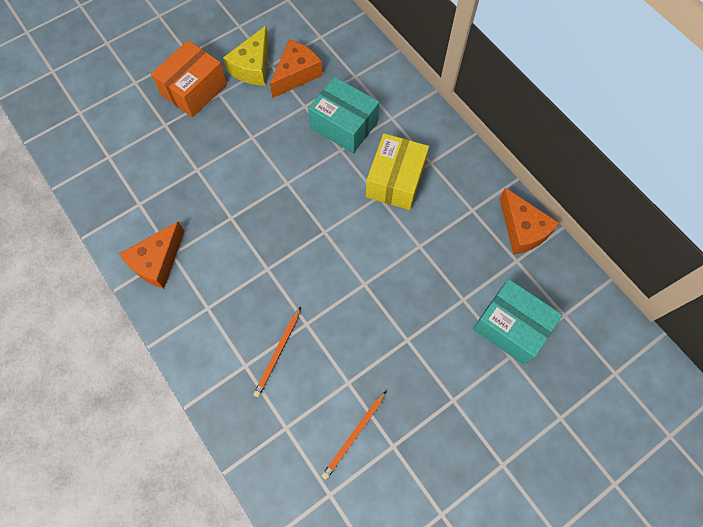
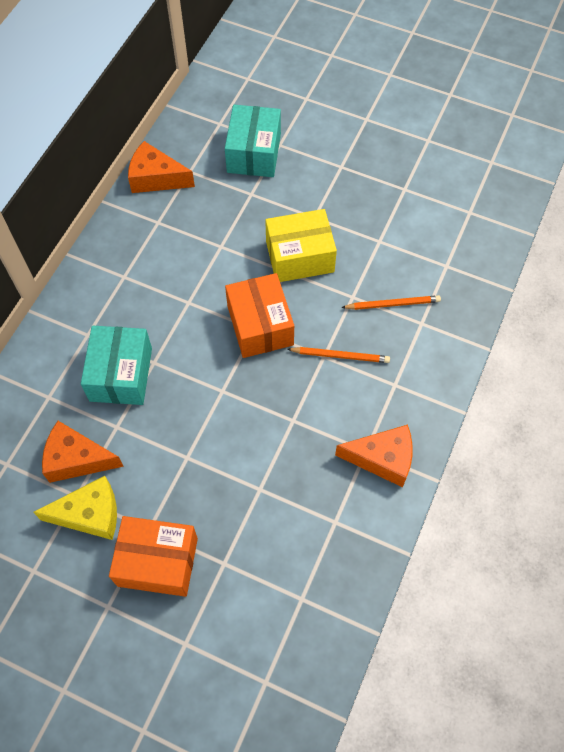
camera: 120 degrees left, 5 degrees down
orange pencil [322,391,386,480] -> orange pencil moved to [287,347,390,363]
yellow box [366,133,429,210] -> yellow box moved to [265,209,337,282]
orange cheese [500,188,560,255] -> orange cheese turned 105 degrees counterclockwise [128,141,195,193]
none -> orange box [225,273,294,358]

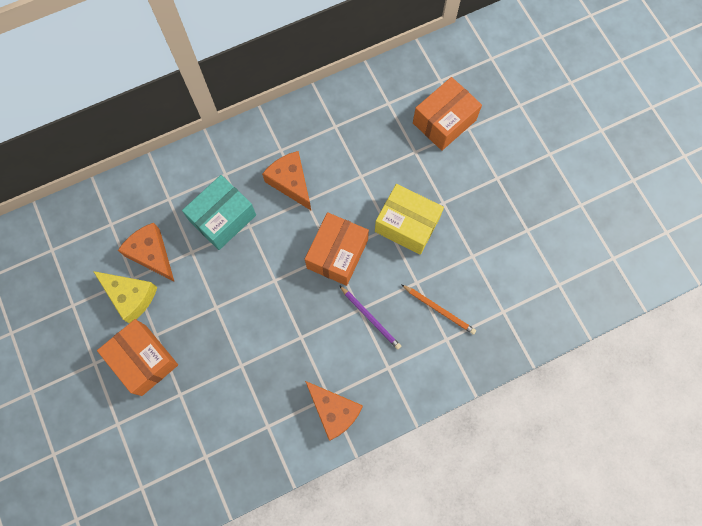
camera: 40 degrees right, 10 degrees up
orange cheese [128,141,195,193] -> orange cheese moved to [262,151,311,210]
turquoise box [225,105,281,177] -> orange box [413,77,482,151]
orange pencil [287,347,390,363] -> purple pencil [339,285,401,350]

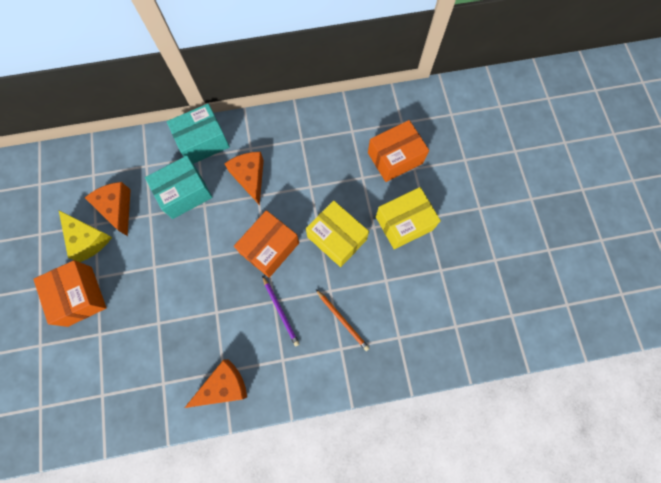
camera: 15 degrees right, 0 degrees up
orange cheese [305,381,363,441] -> orange cheese turned 90 degrees counterclockwise [185,360,247,408]
none -> turquoise box [167,104,230,164]
none -> yellow box [376,187,441,249]

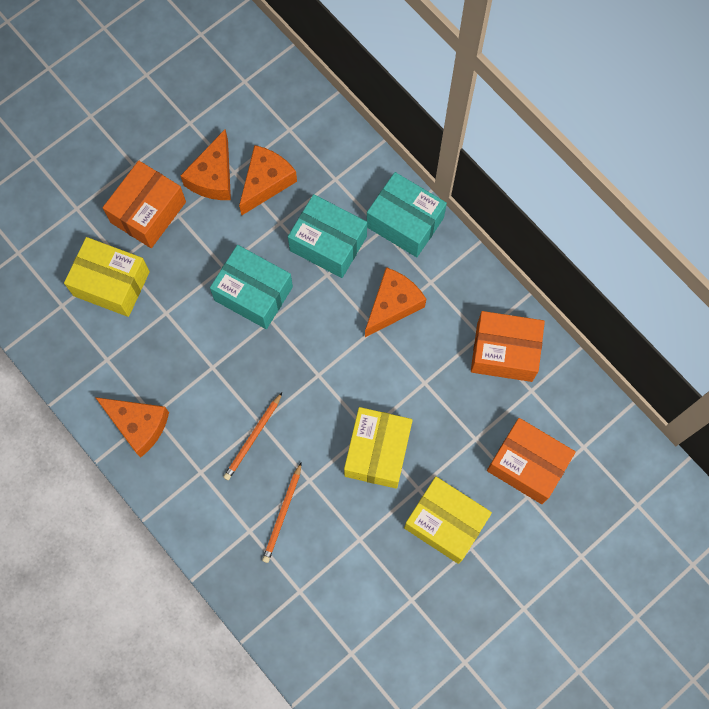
camera: 60 degrees right, 0 degrees up
yellow cheese [59,210,112,262] -> orange cheese [180,129,231,200]
orange box [234,210,299,278] -> orange box moved to [471,311,545,382]
purple pencil [262,276,299,347] -> orange pencil [223,393,282,480]
none -> yellow box [64,237,150,317]
none -> turquoise box [210,245,293,329]

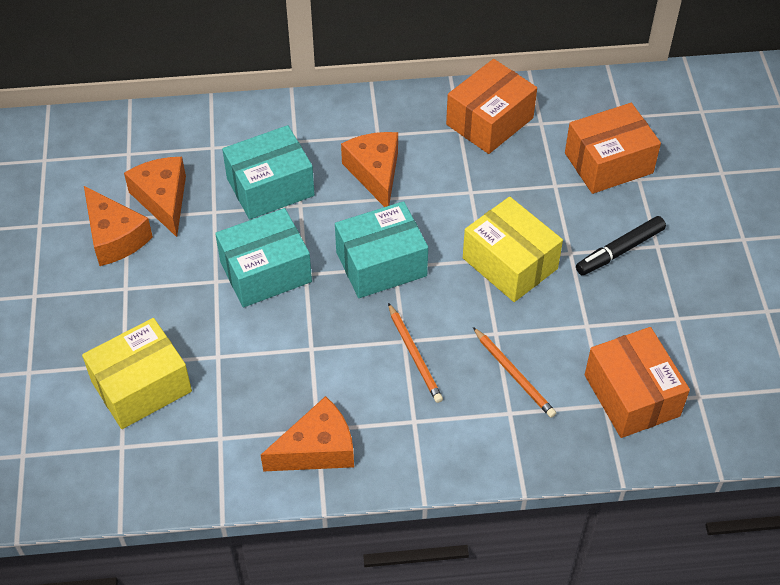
camera: 55 degrees left, 20 degrees down
orange box [103,161,186,248] -> orange box moved to [585,327,690,438]
turquoise box [367,172,447,257] -> turquoise box moved to [335,201,428,298]
yellow box [404,477,492,564] -> black marker [576,216,666,275]

